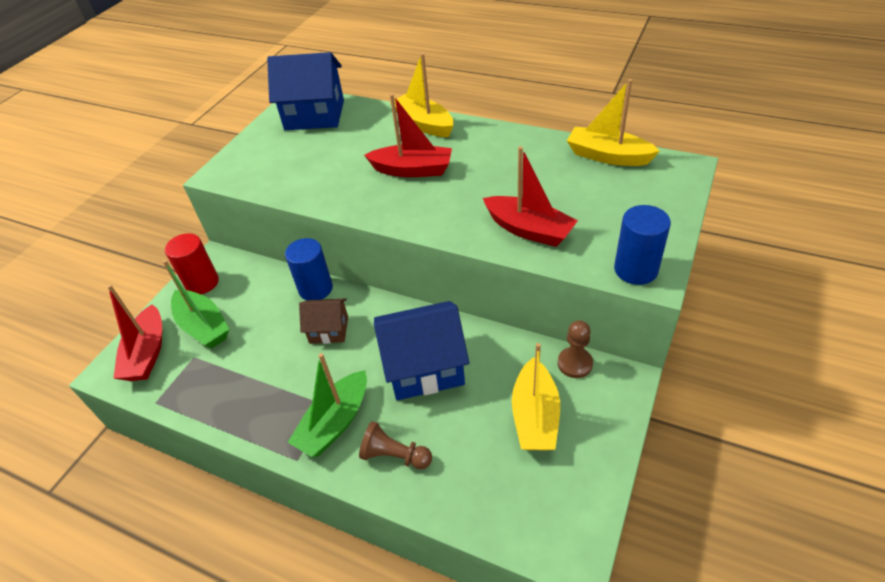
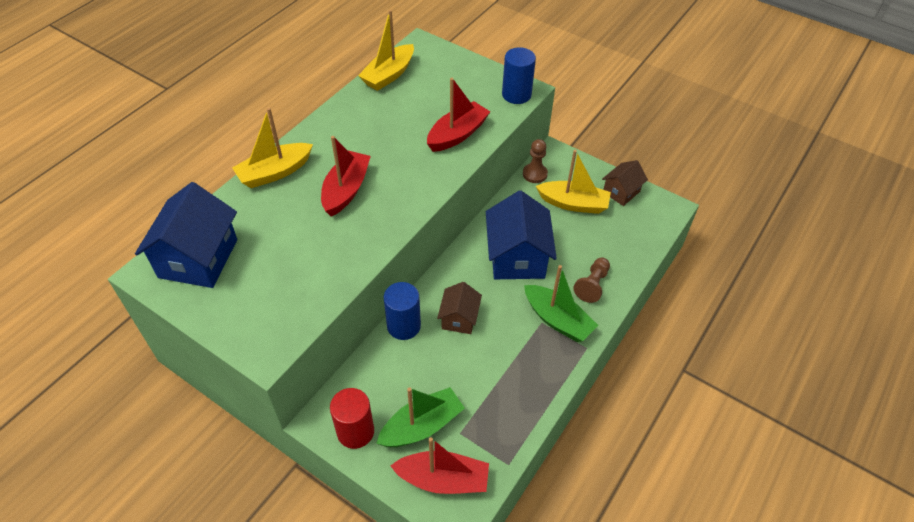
camera: 85 degrees left, 5 degrees up
none -> brown house [602,160,648,206]

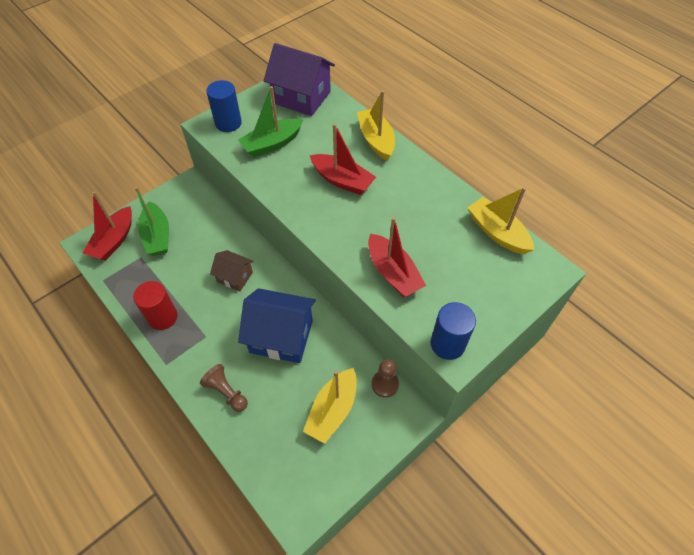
camera: 105 degrees right, 5 degrees up
blue house [135,182,237,288] -> purple house [264,43,335,116]
red cylinder [330,388,374,449] -> red cylinder moved to [133,281,178,330]
blue cylinder [384,282,421,340] -> blue cylinder moved to [206,80,242,132]
green boat [524,265,598,342] -> green boat moved to [238,86,303,157]
brown house [602,160,648,206] -> none

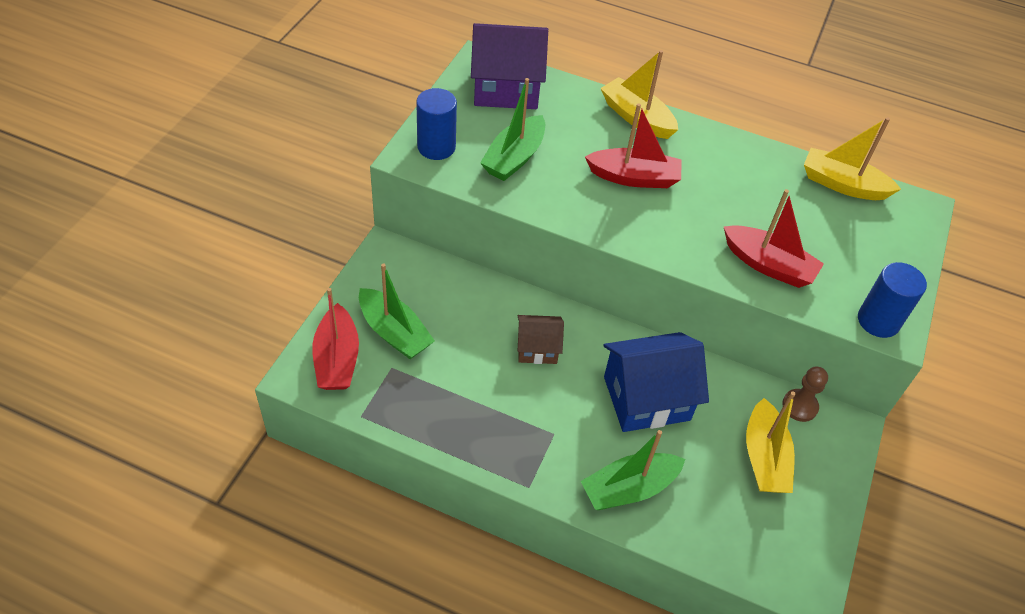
camera: 30 degrees left, 5 degrees down
red cylinder [133,281,178,330] -> none
brown pawn [200,364,248,412] -> green boat [581,430,685,510]

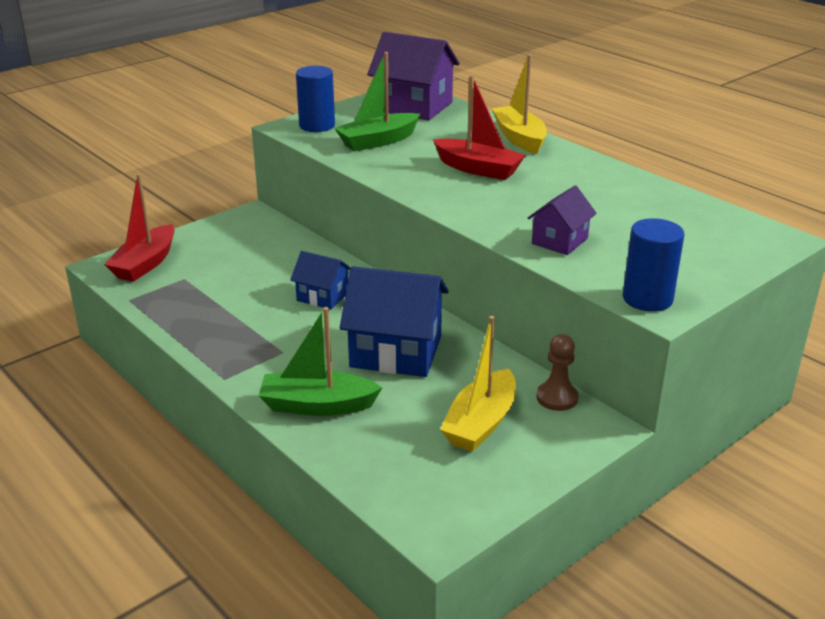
camera: 30 degrees right, 20 degrees down
green boat [359,263,435,359] -> none
brown house [518,315,564,364] -> blue house [290,251,351,310]
red boat [724,189,824,288] -> purple house [528,186,597,255]
yellow boat [804,117,901,200] -> none

